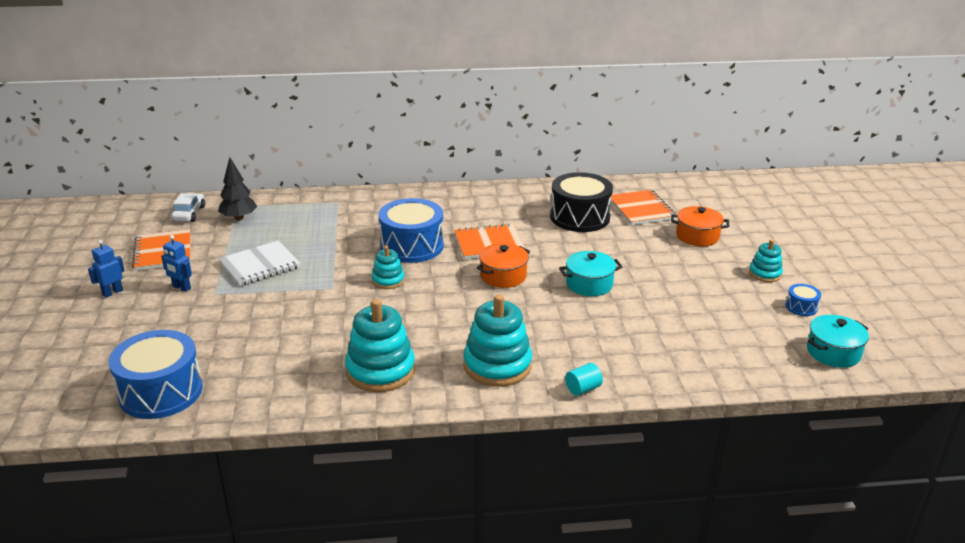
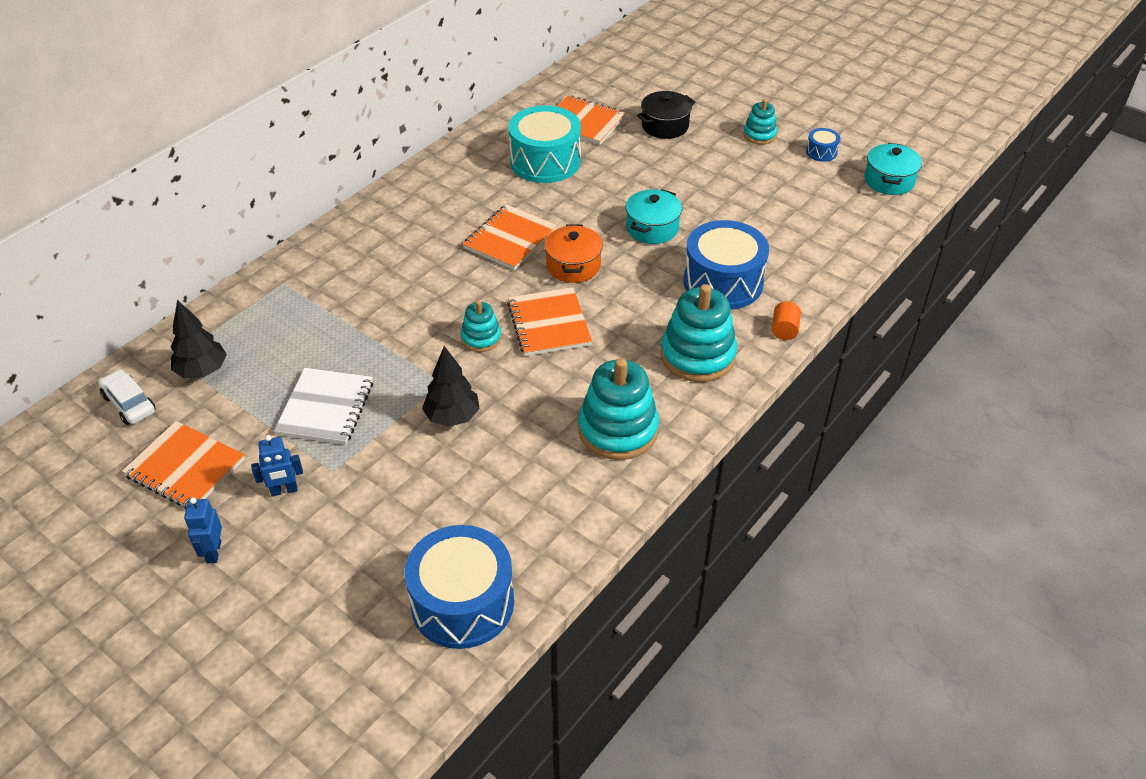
camera: 45 degrees left, 15 degrees up
blue drum [379,198,444,263] -> blue drum moved to [683,220,769,310]
black drum [550,172,613,232] -> turquoise drum [508,105,581,183]
turquoise cylinder [565,363,603,396] -> orange cylinder [772,301,801,340]
orange pot [671,206,730,247] -> black pot [637,91,696,139]
none -> black tree [422,346,480,427]
none -> orange notebook [507,287,592,356]

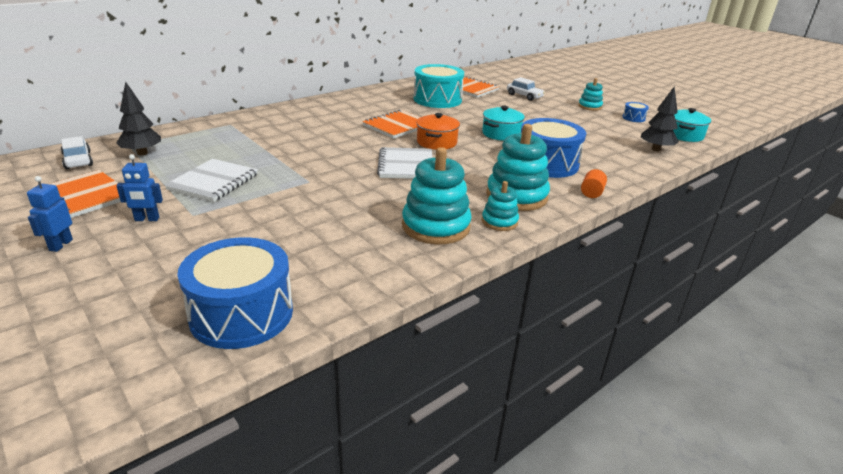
camera: 10 degrees right, 15 degrees down
black tree [422,346,480,427] -> black tree moved to [641,87,679,151]
turquoise stacking toy [461,300,501,352] -> turquoise stacking toy moved to [482,181,519,231]
orange notebook [507,287,592,356] -> white notebook [377,147,433,179]
black pot [637,91,696,139] -> white car [507,77,545,101]

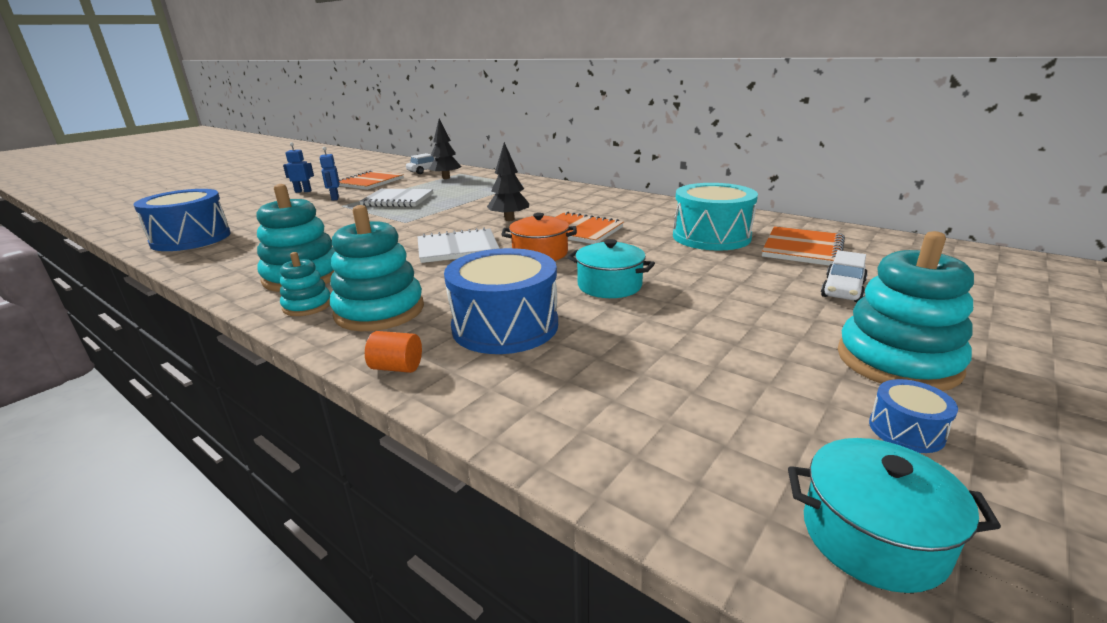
camera: 80 degrees right, 5 degrees down
turquoise stacking toy [578,78,603,111] -> turquoise stacking toy [838,231,974,391], size x1.83
black tree [641,87,679,151] -> black tree moved to [487,142,529,221]

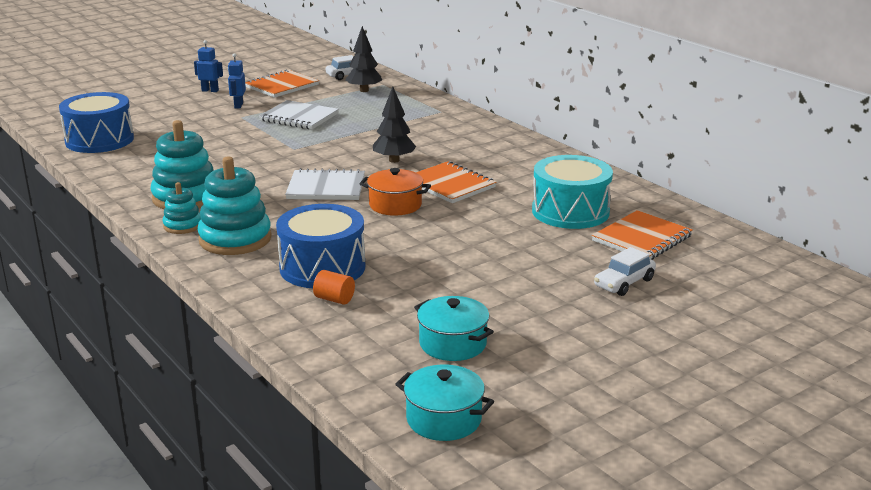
camera: 15 degrees right, 0 degrees up
orange cylinder [365,331,422,373] -> orange cylinder moved to [313,270,355,305]
turquoise pot [567,239,655,298] -> turquoise pot moved to [414,296,494,361]
turquoise stacking toy [838,231,974,391] -> none
blue drum [869,379,958,453] -> none

